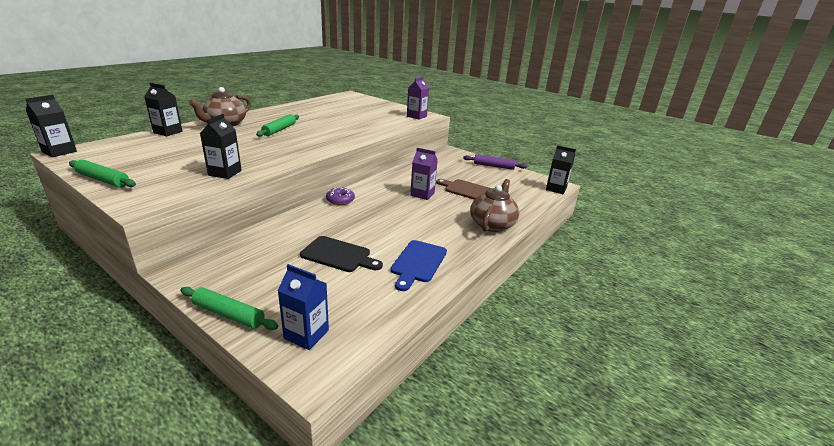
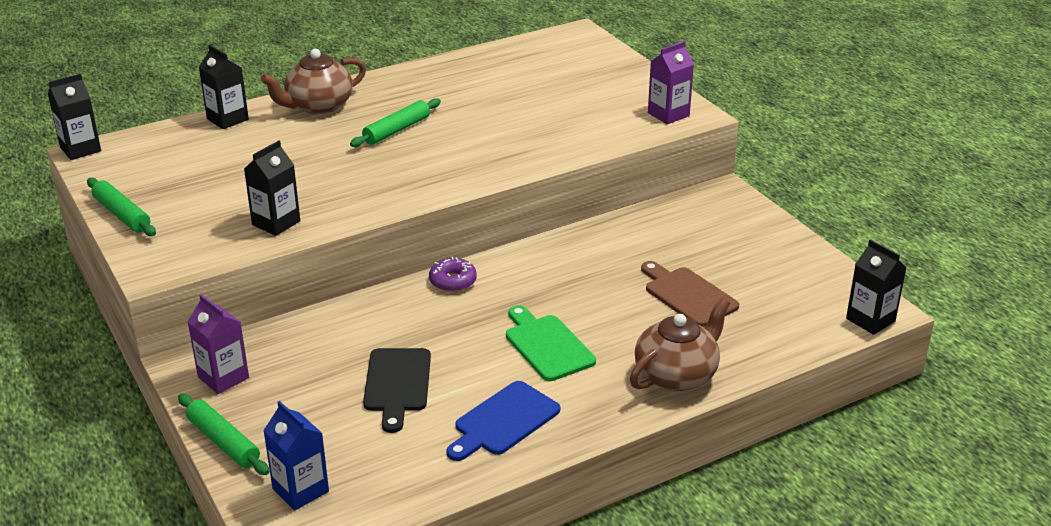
camera: 25 degrees right, 5 degrees up
black cutting board [300,236,383,272] -> black cutting board turned 45 degrees clockwise [363,348,431,433]
purple carton [410,148,438,200] -> purple carton moved to [187,294,249,394]
purple rolling pin [463,154,527,170] -> none
none -> green cutting board [506,305,596,381]

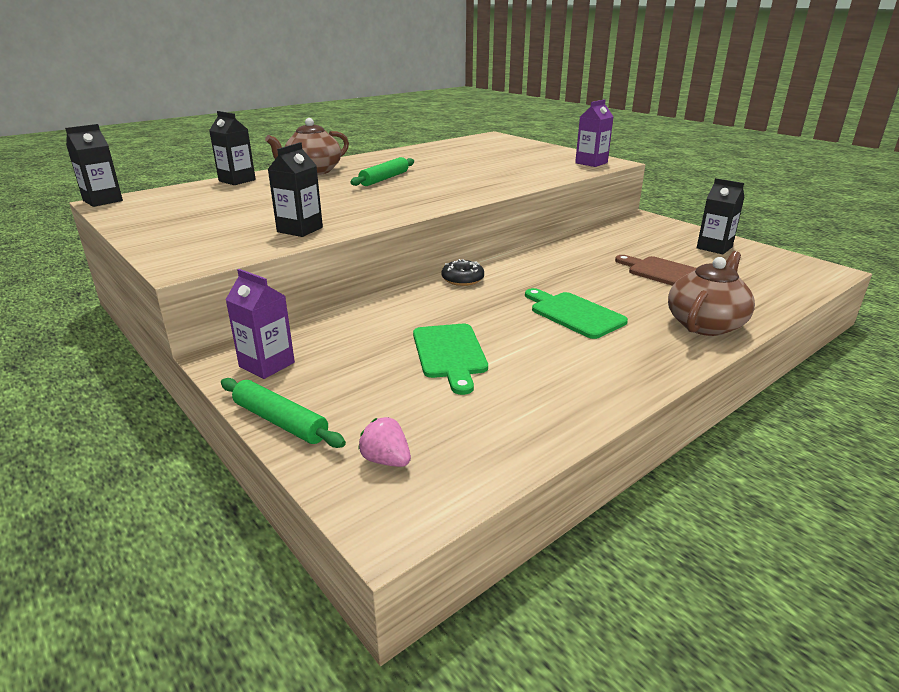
camera: 10 degrees left, 5 degrees down
green rolling pin [87,178,156,236] -> none
blue carton [263,401,329,511] -> pink strawberry [358,417,411,467]
black cutting board [363,348,431,433] -> green cutting board [413,324,488,395]
purple donut [429,257,477,292] -> black donut [442,259,484,286]
blue cutting board [446,381,560,461] -> none
black carton [846,239,907,335] -> black carton moved to [697,178,745,254]

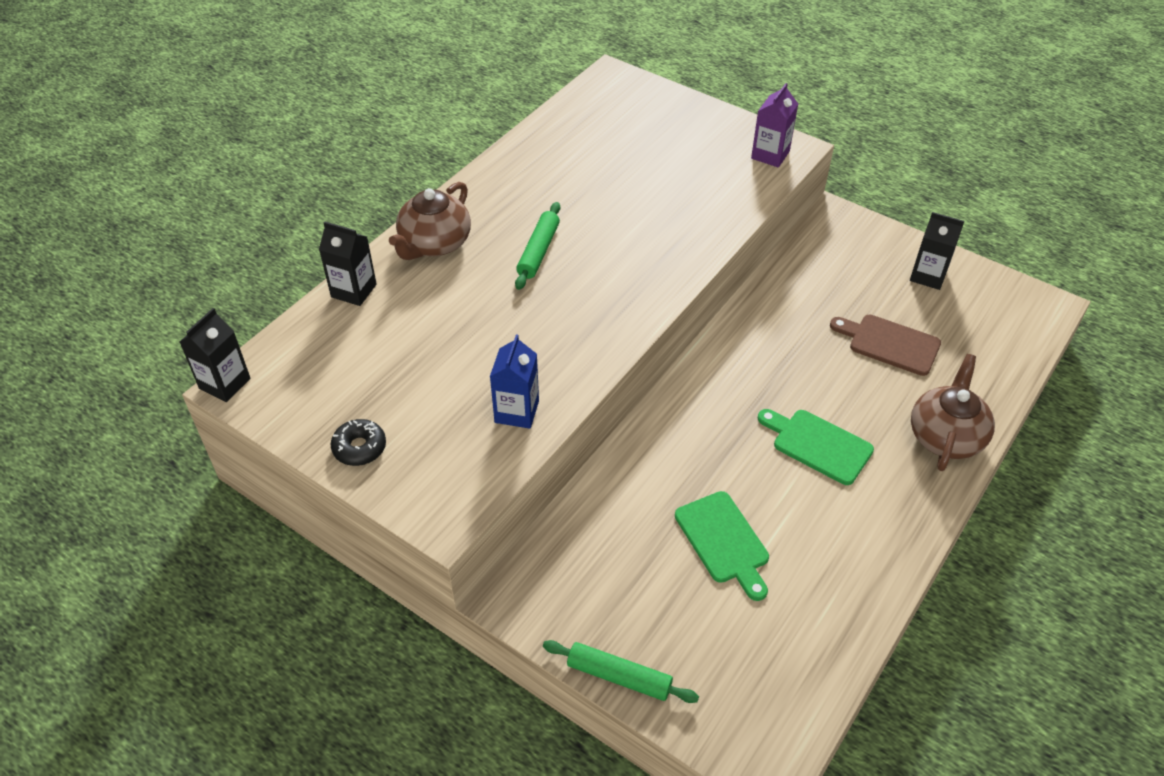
camera: 15 degrees left, 20 degrees up
purple carton [225,269,295,379] -> none
black carton [267,142,323,237] -> blue carton [490,334,539,429]
pink strawberry [358,417,411,467] -> none
black donut [442,259,484,286] -> black donut moved to [331,419,386,466]

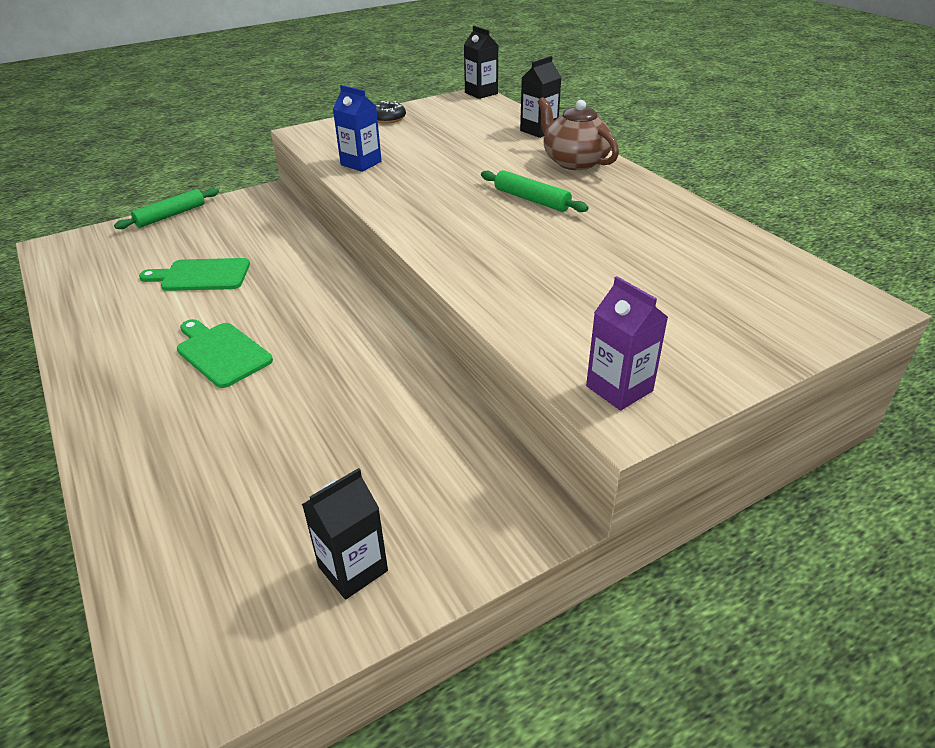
camera: 115 degrees right, 10 degrees down
green cutting board [758,409,874,485] -> green cutting board turned 105 degrees counterclockwise [177,319,273,388]
brown cutting board [830,315,941,376] -> none
brown teapot [911,354,995,471] -> none

